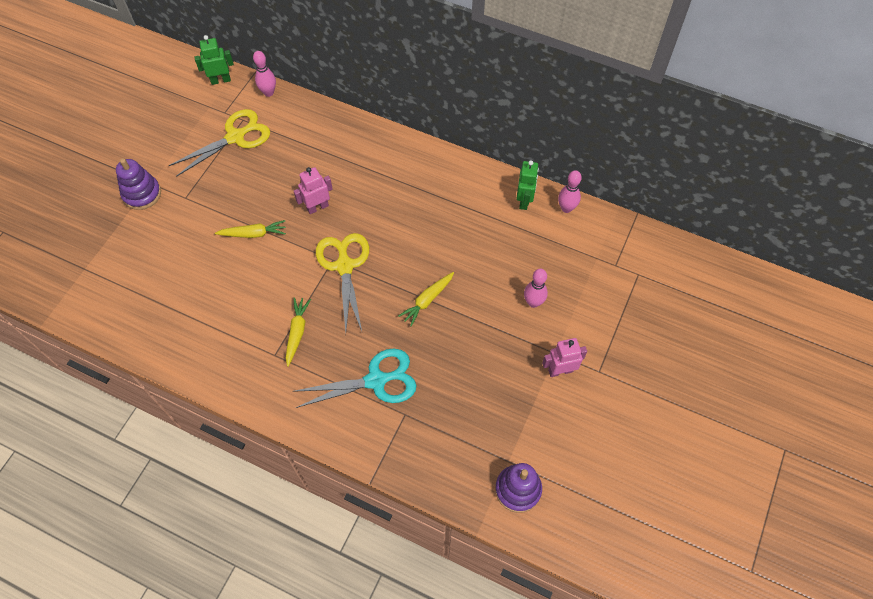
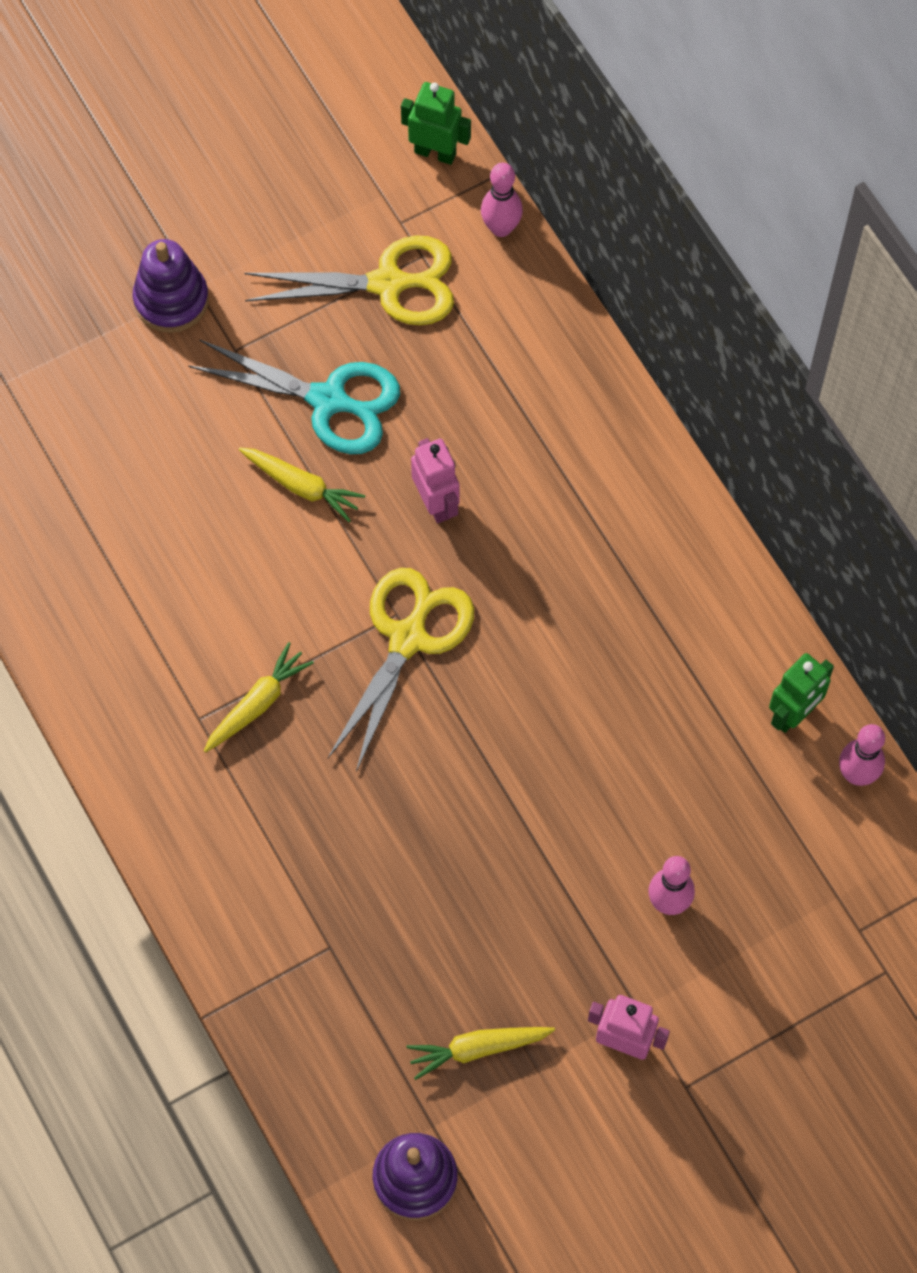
camera: 35 degrees right, 5 degrees up
turquoise scissors [293,348,417,408] -> turquoise scissors moved to [188,339,400,454]
pink robot [294,167,333,214] -> pink robot turned 60 degrees clockwise [411,438,460,523]
yellow carrot [398,272,454,327] -> yellow carrot moved to [406,1027,555,1080]

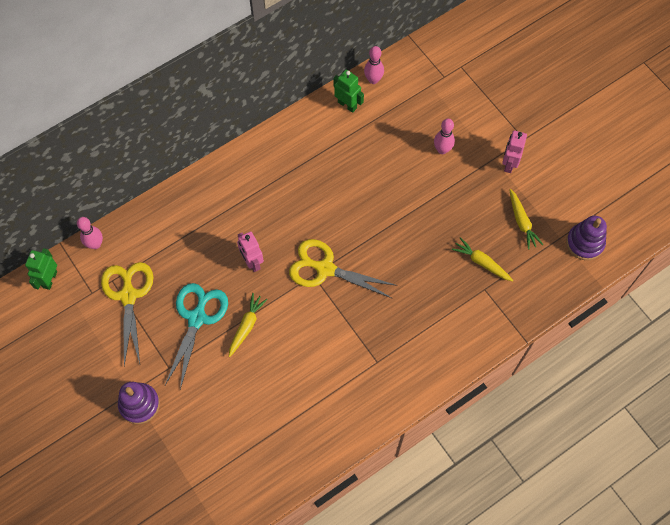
camera: 95 degrees left, 0 degrees up
yellow carrot [204,642,314,753] -> yellow carrot moved to [452,237,513,281]
pink robot [411,438,460,523] -> pink robot turned 90 degrees counterclockwise [237,231,264,272]

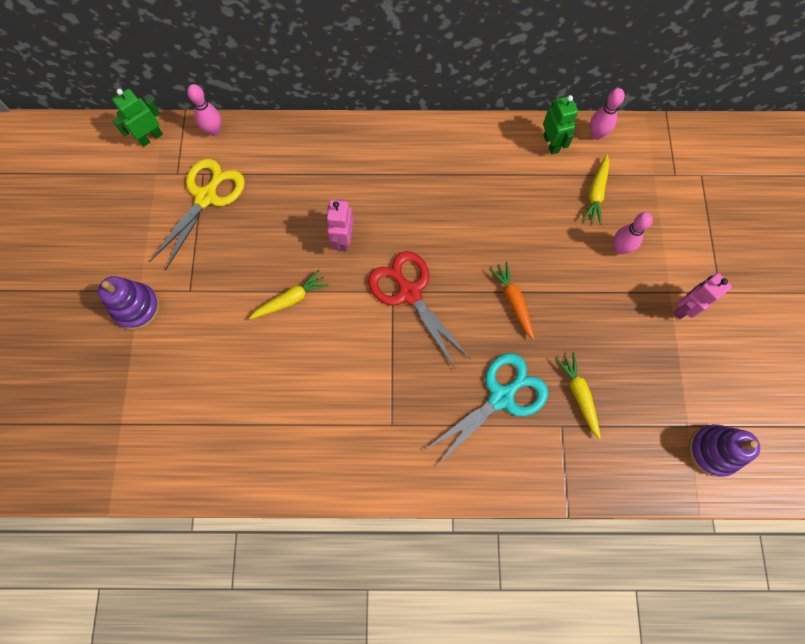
camera: 35 degrees right, 5 degrees up
turquoise scissors [165,283,228,389] -> turquoise scissors moved to [425,353,548,464]
yellow scissors [289,239,397,299] -> red scissors [368,251,470,368]
yellow carrot [509,189,543,250] -> yellow carrot moved to [582,154,609,225]
none -> orange carrot [489,262,534,340]

